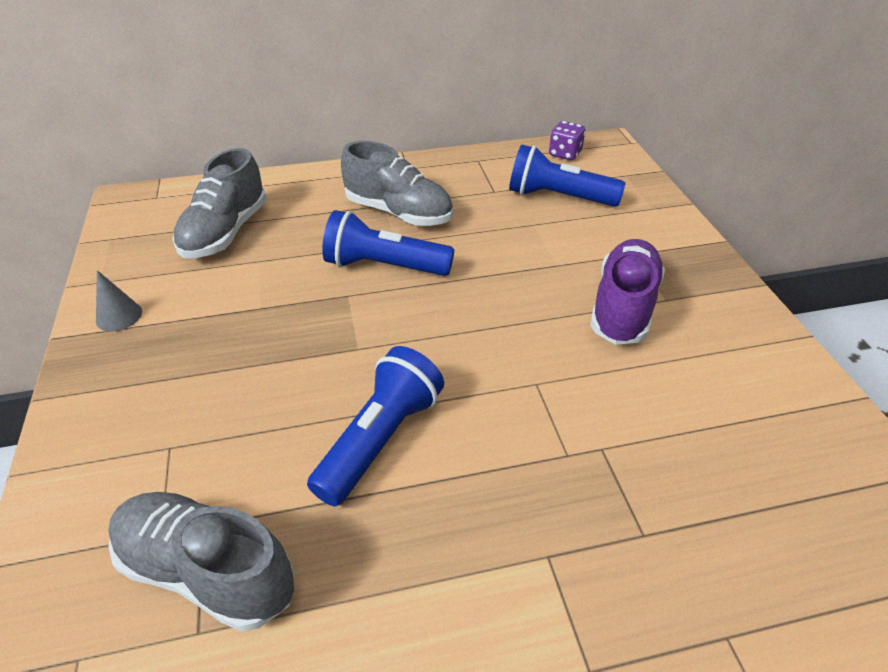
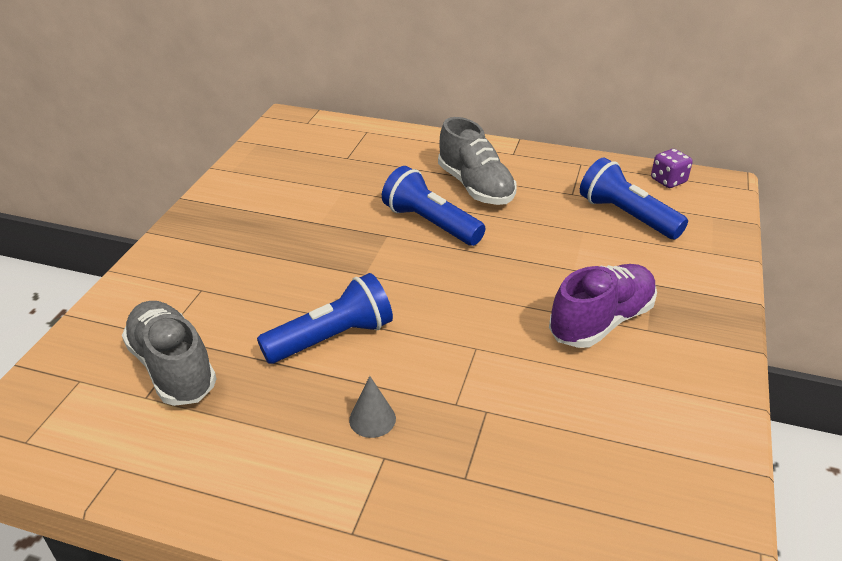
camera: 30 degrees right, 5 degrees down
grey cone [96,270,142,331] -> grey cone moved to [349,376,396,438]
grey shoe [173,148,267,258] -> none

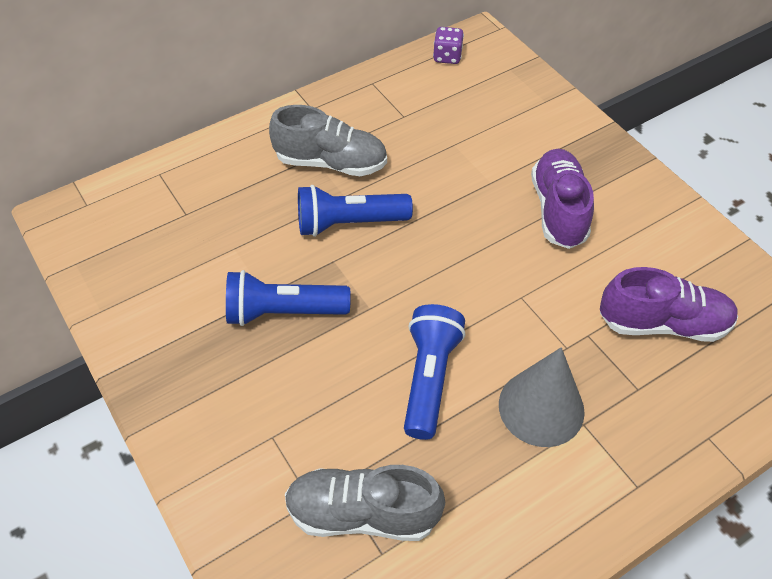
camera: 50 degrees left, 15 degrees up
grey cone [349,376,396,438] -> grey cone [499,347,585,447], size x2.01
blue flashlight [580,158,688,239] -> blue flashlight moved to [226,270,351,326]
none -> purple shoe [600,267,738,342]

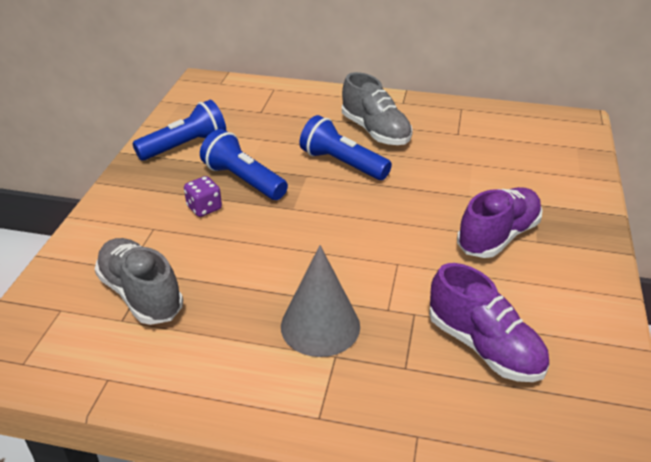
camera: 45 degrees right, 15 degrees down
blue flashlight [404,304,466,440] -> blue flashlight moved to [133,100,226,161]
purple dice [433,27,464,64] -> purple dice moved to [184,176,222,217]

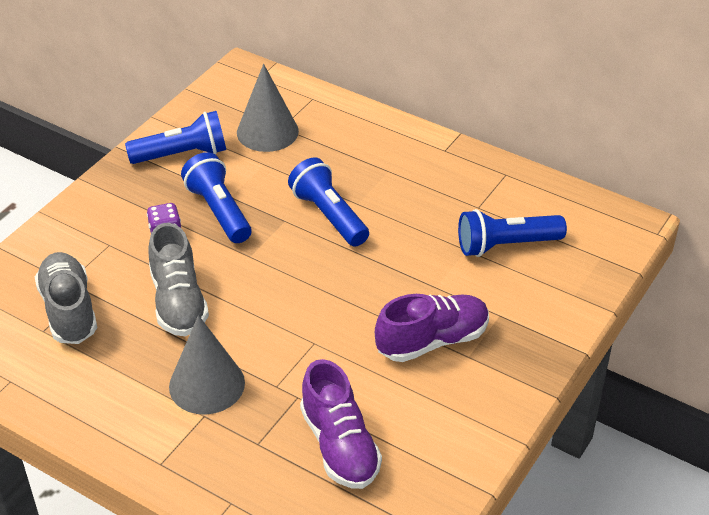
camera: 20 degrees right, 5 degrees up
grey shoe [342,72,413,145] -> grey shoe moved to [148,223,209,336]
none -> grey cone [237,64,299,152]
none -> blue flashlight [458,209,567,257]

